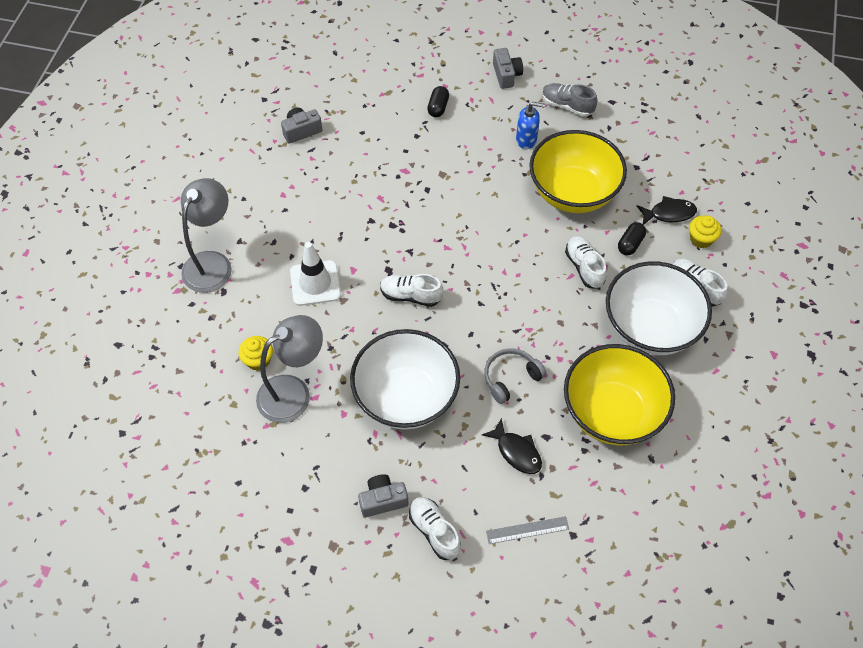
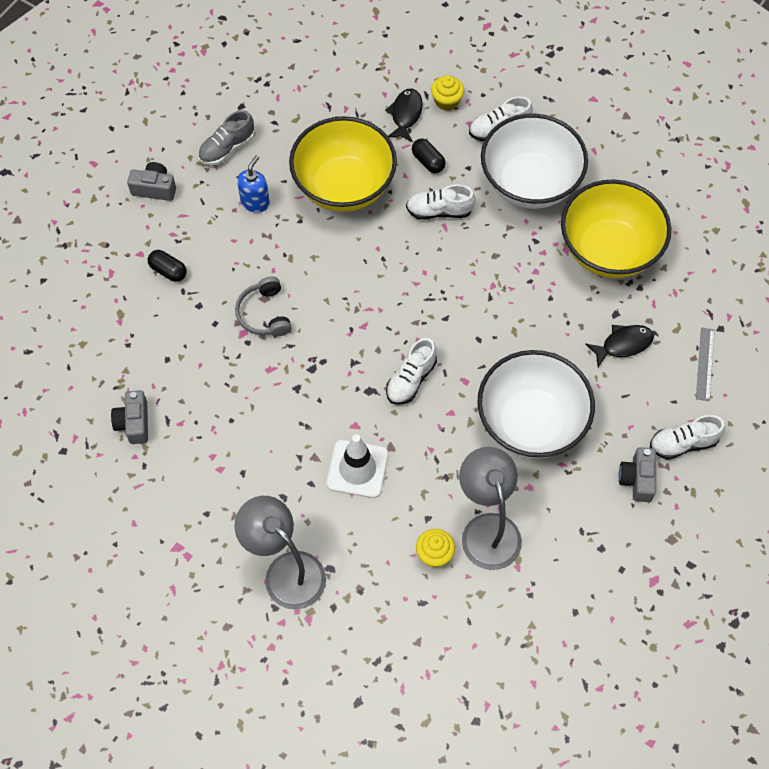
camera: 70 degrees left, 5 degrees up
grey headphones [484,348,546,404] -> grey headphones moved to [235,277,292,337]

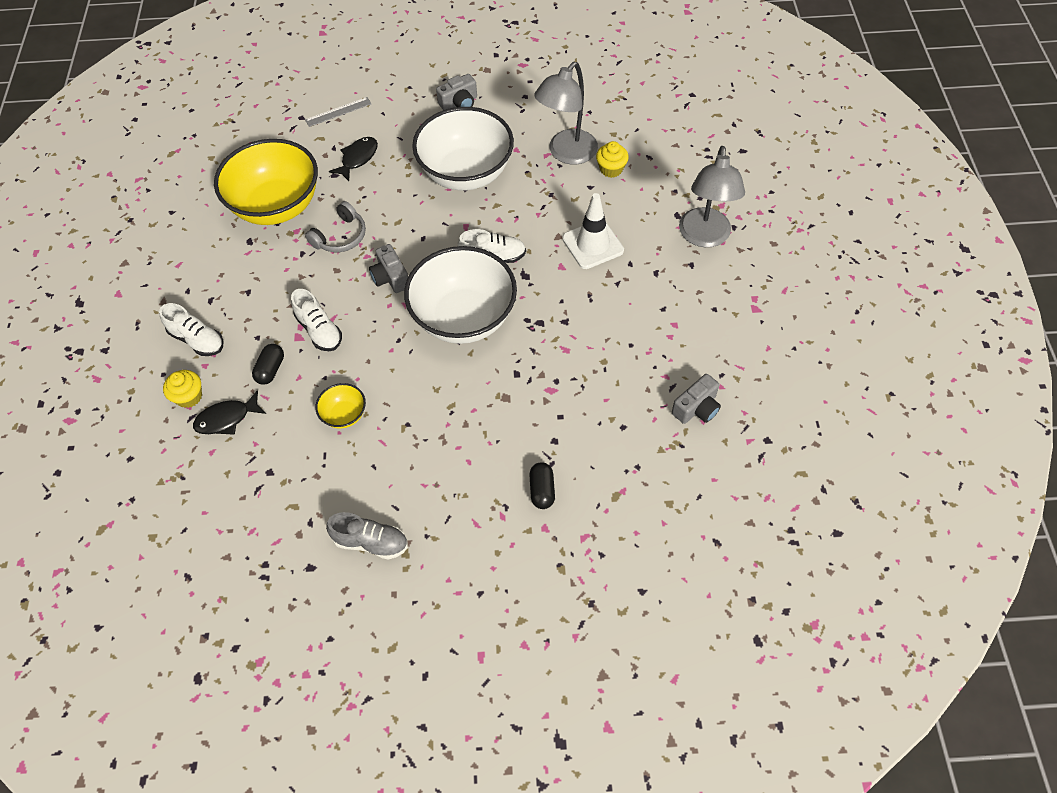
camera: 125 degrees left, 5 degrees down
grey camera [127,162,176,201] -> grey camera moved to [369,244,408,293]
grey headphones [235,277,292,337] -> grey headphones moved to [305,201,366,252]
blue soap dispenser [237,155,270,213] -> none
yellow bowl [289,116,397,212] -> yellow bowl [315,383,366,429], size x0.43
white bowl [481,114,588,209] -> white bowl moved to [404,246,517,344]
black fish [585,325,654,367] -> black fish turned 90 degrees clockwise [329,137,378,181]
white shoe [650,415,725,460] -> none

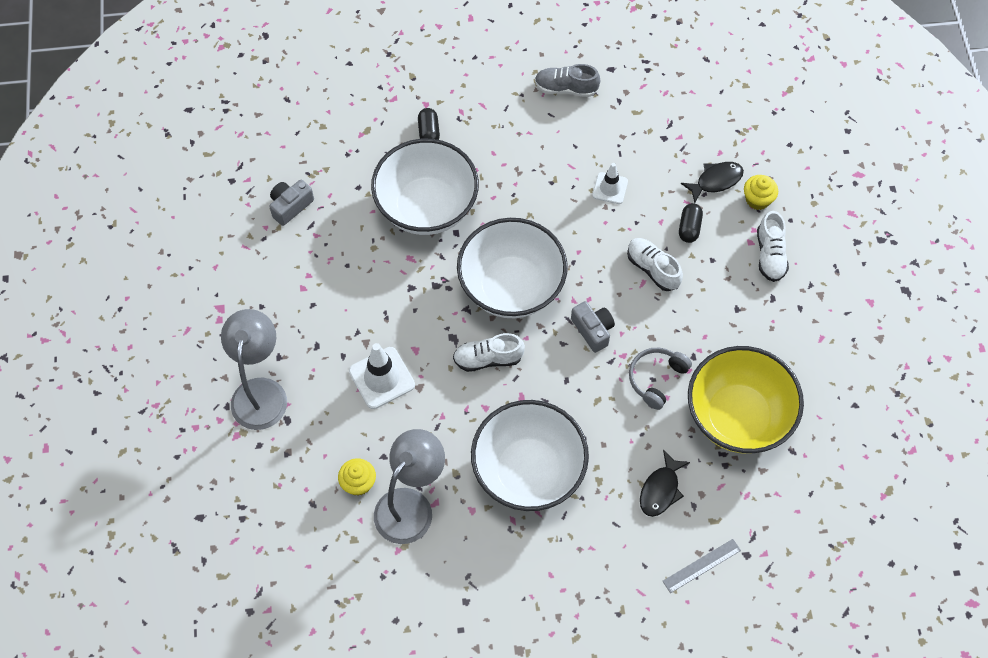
camera: 175 degrees right, 5 degrees up
white shoe [159,303,224,356] -> white shoe turned 120 degrees counterclockwise [757,211,789,282]
yellow bowl [315,383,366,429] -> white traffic cone [592,163,628,204]
grey camera [436,74,477,110] -> none
none -> white bowl [371,139,479,235]

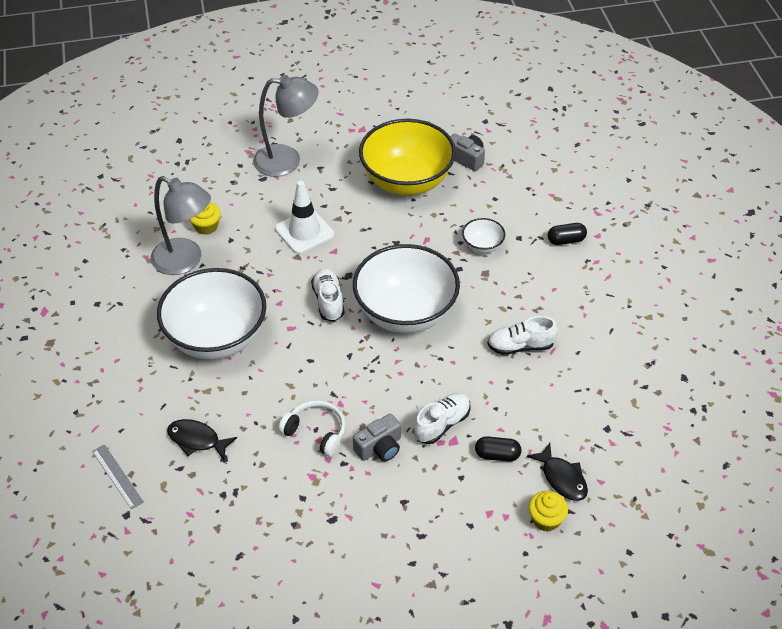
camera: 85 degrees right, 15 degrees down
white bowl [371,139,479,235] -> white bowl [462,218,505,253], size x0.43
grey shoe [535,64,600,97] -> none
grey camera [571,301,615,353] -> grey camera moved to [353,414,401,461]
white traffic cone [592,163,628,204] -> none
grey headphones [629,348,692,410] -> white headphones [279,400,345,457]
yellow bowl [688,346,804,454] -> yellow bowl moved to [359,119,456,195]
white shoe [757,211,789,282] -> white shoe moved to [487,316,558,355]

